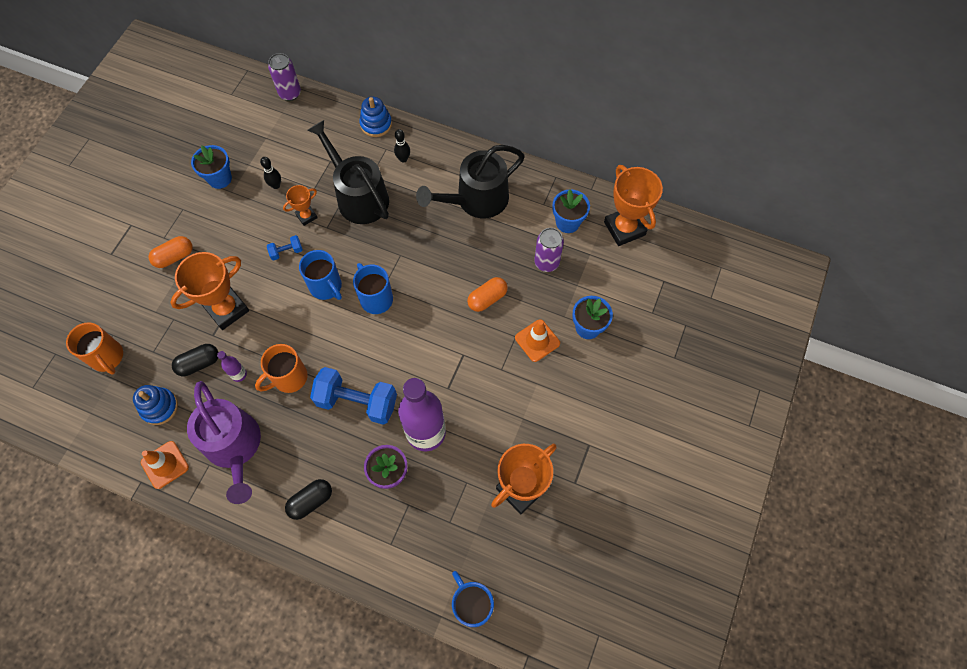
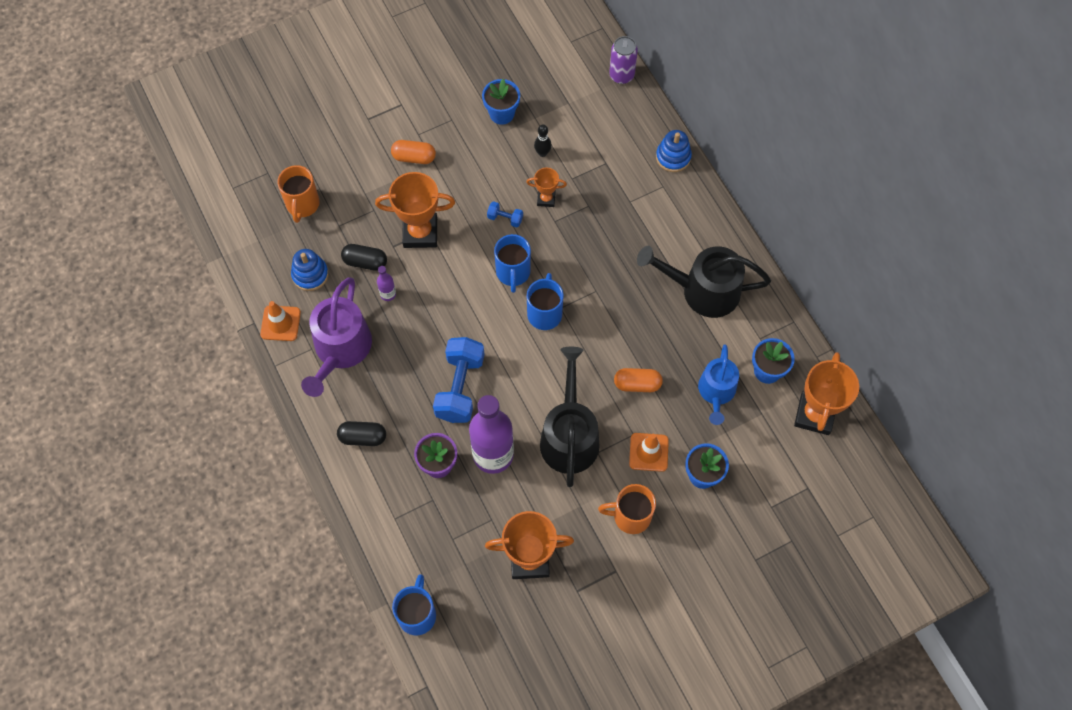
camera: 40 degrees right, 0 degrees up
orange mug [255,344,308,393] -> orange mug moved to [598,484,656,534]
black watering can [307,120,389,224] -> black watering can moved to [540,347,599,487]
blue dumbbell [310,367,397,425] -> blue dumbbell turned 45 degrees clockwise [433,337,485,423]
black bowling pin [394,129,410,163] -> none
purple can [534,228,564,272] -> blue watering can [698,344,739,425]

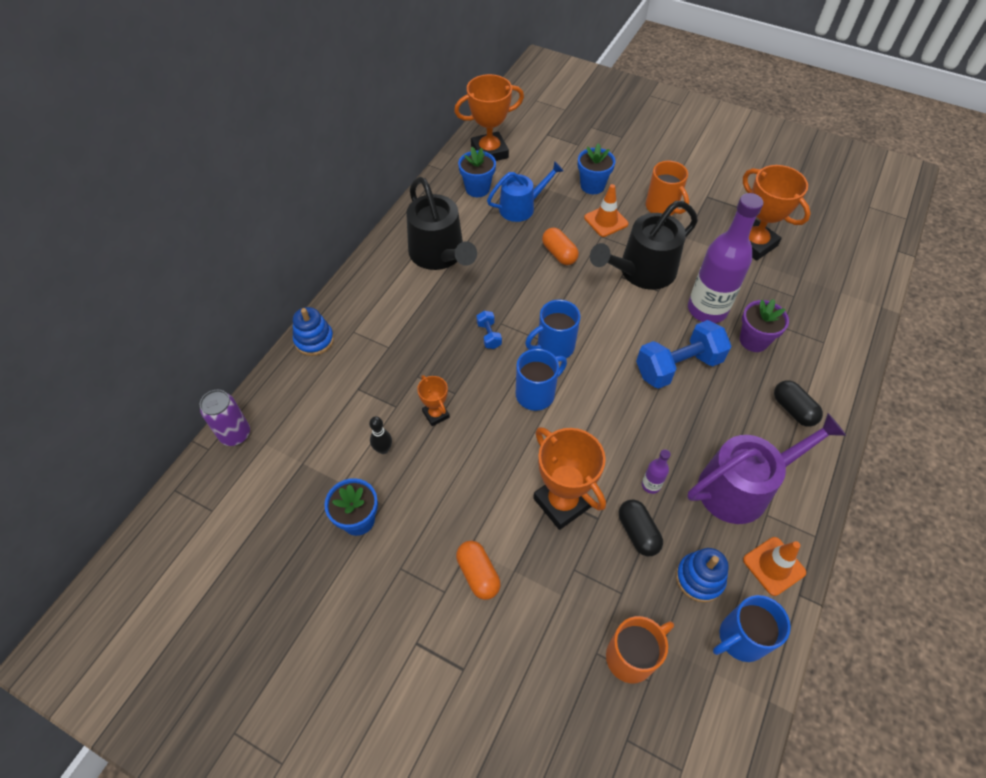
camera: 125 degrees left, 10 degrees down
blue mug [392,574,436,635] -> blue mug moved to [713,595,791,662]
blue dumbbell [487,201,523,227] -> blue dumbbell moved to [477,311,502,349]

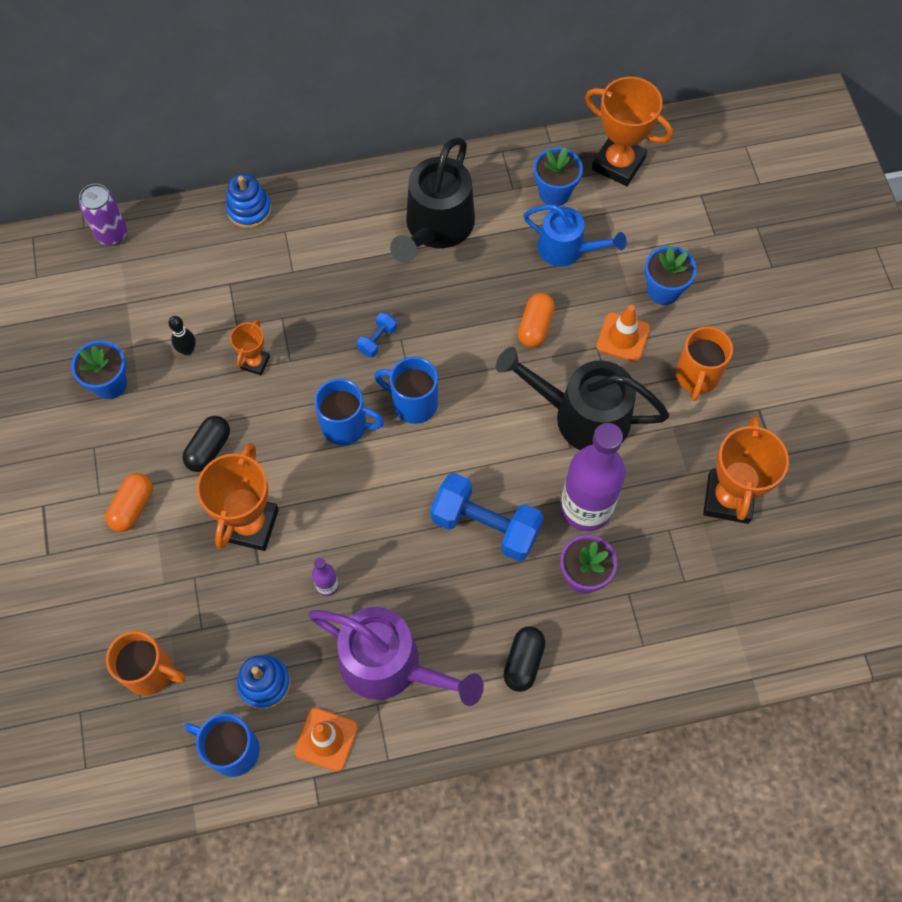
camera: 50 degrees right, 10 degrees up
black capsule [619,500,663,556] -> black capsule moved to [183,416,230,472]

